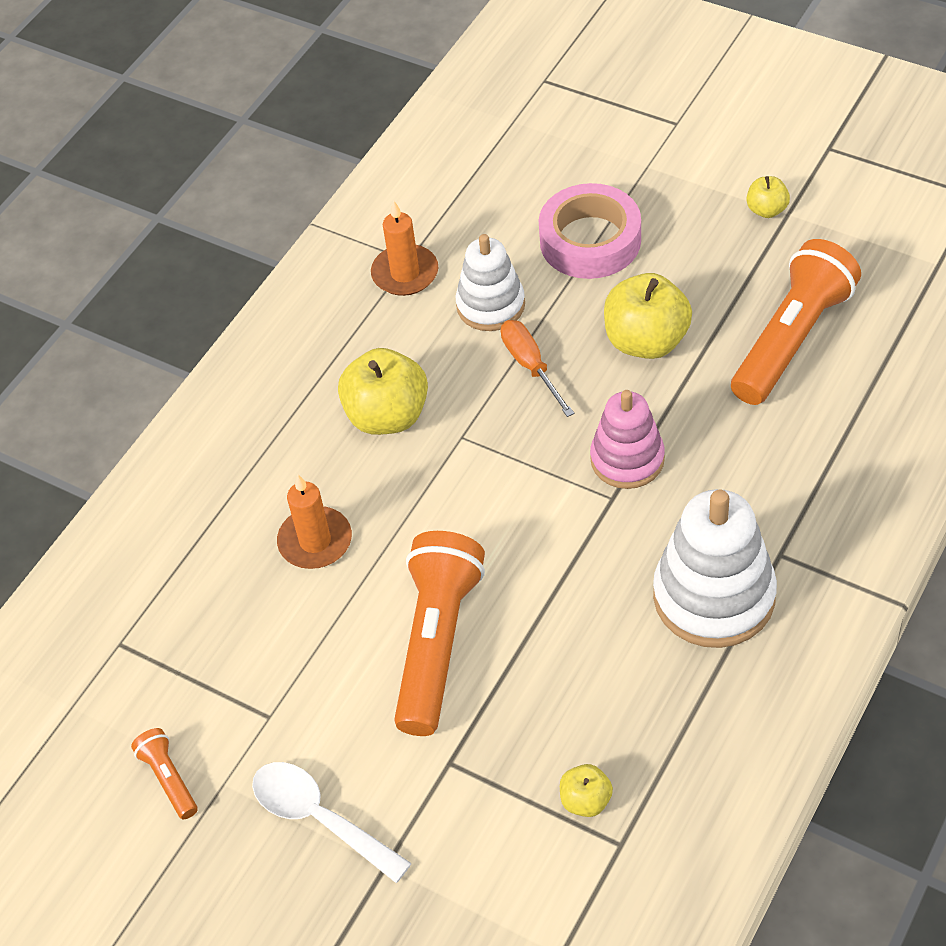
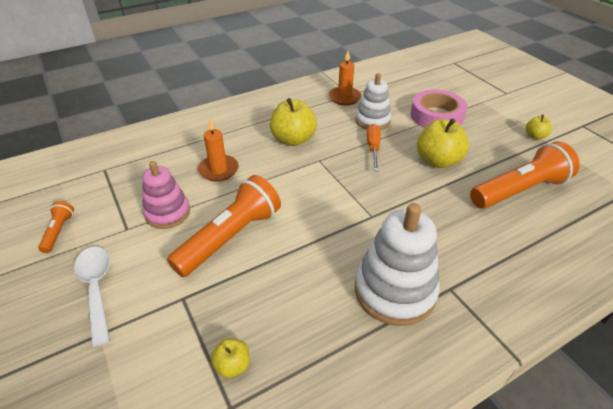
camera: 25 degrees right, 10 degrees down
pink stacking toy [590,390,665,489] -> pink stacking toy moved to [142,161,190,229]

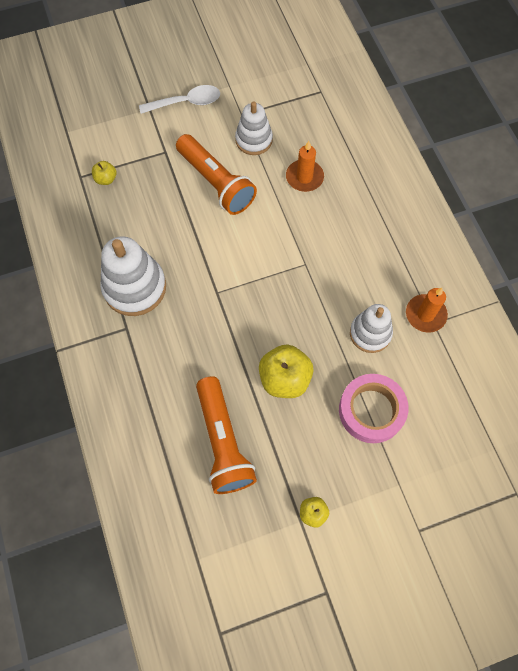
camera: 100 degrees right, 25 degrees up
orange flashlight [38,201,74,253] -> none
pink stacking toy [142,161,190,229] -> white stacking toy [235,101,273,155]
yellow apple [270,98,317,146] -> none
orange screwdriver [367,124,381,171] -> none

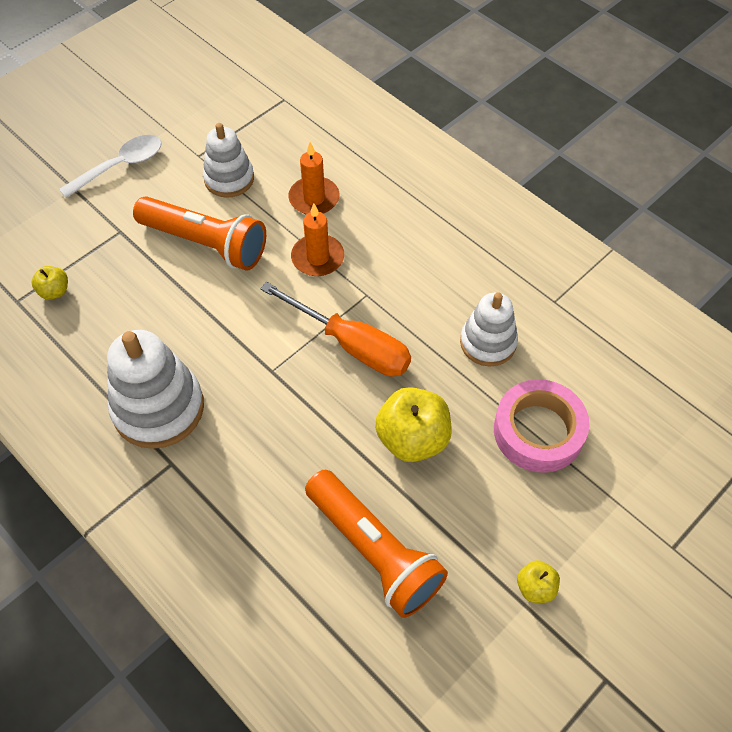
camera: 25 degrees left, 10 degrees down
orange candle [406,288,448,333] -> orange candle moved to [291,204,344,276]
none -> orange screwdriver [260,282,411,377]

